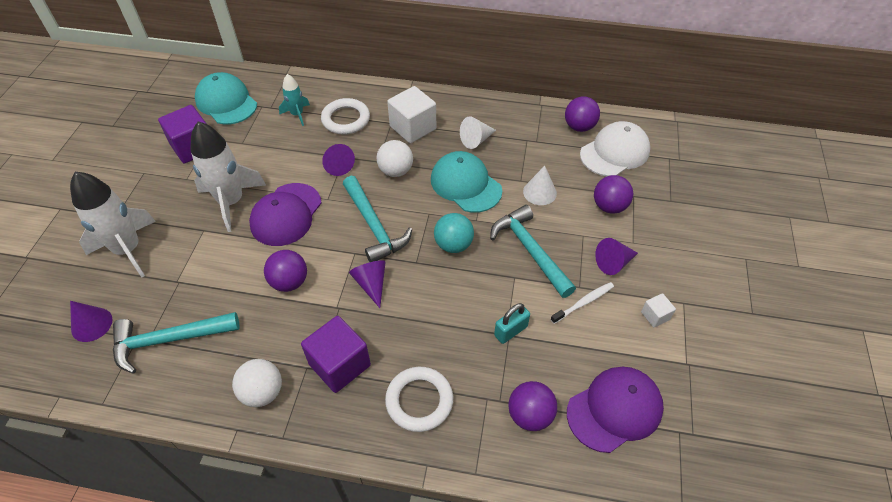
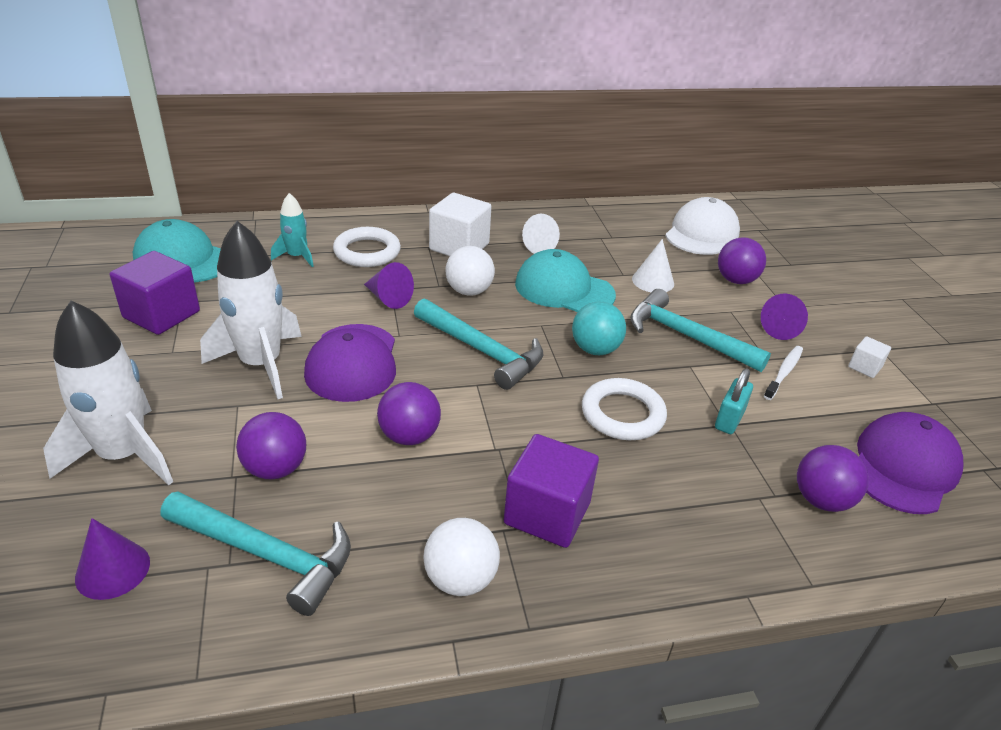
camera: 25 degrees left, 15 degrees down
turquoise hammer [113,312,240,373] -> turquoise hammer turned 120 degrees counterclockwise [160,491,351,616]
purple cone [349,260,386,308] -> none
white ring [385,367,453,432] -> white ring moved to [582,378,667,440]
purple ball [565,96,600,132] -> purple ball moved to [236,412,306,479]

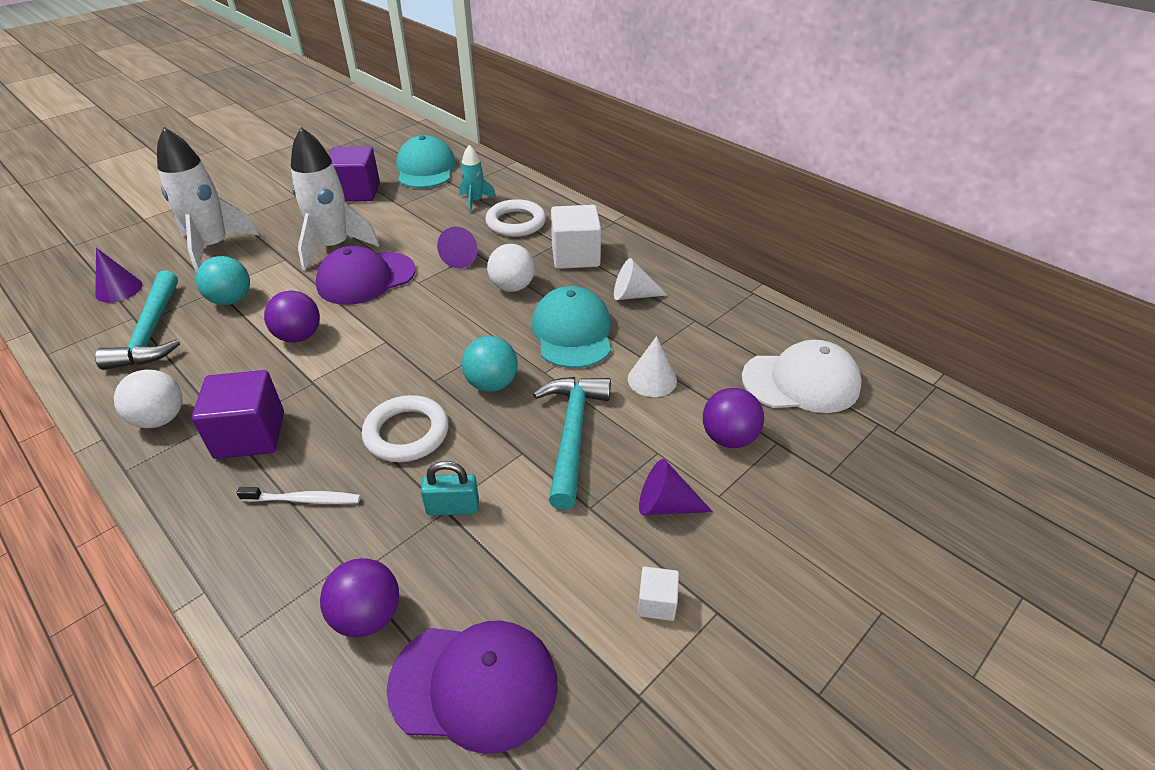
camera: 60 degrees right, 5 degrees up
purple ball [236,412,306,479] -> turquoise ball [196,256,250,305]
turquoise hammer [414,298,543,390] -> none
white toothbrush [764,346,803,400] -> white toothbrush moved to [237,487,361,504]

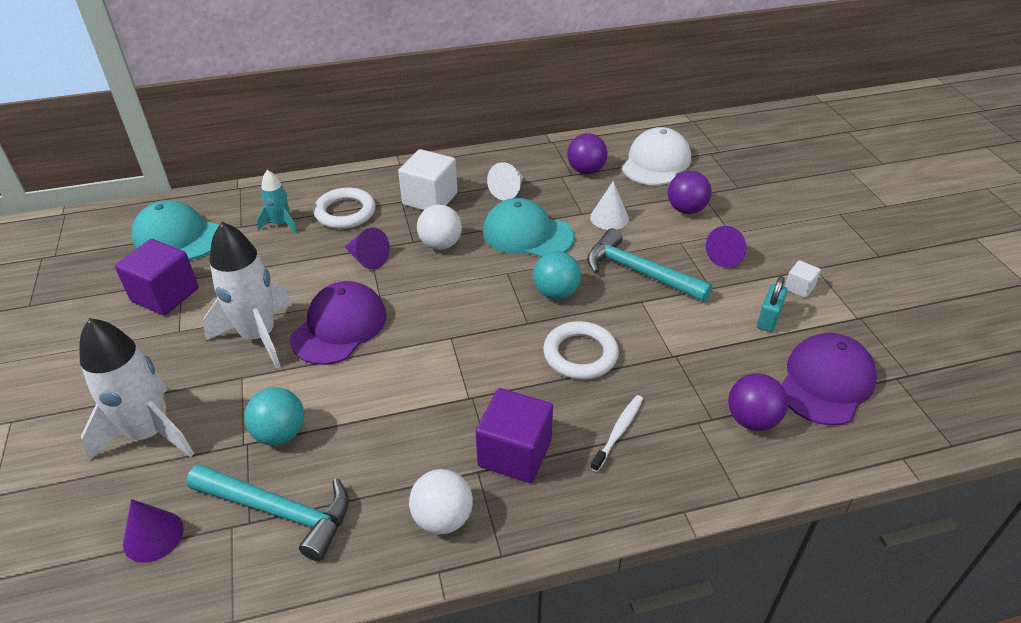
camera: 60 degrees left, 0 degrees up
purple ball [264,291,320,343] -> purple ball moved to [567,133,608,174]
purple cap [316,246,416,305] -> purple cap turned 150 degrees counterclockwise [290,281,387,365]
turquoise padlock [421,461,479,516] -> turquoise padlock moved to [757,276,788,332]

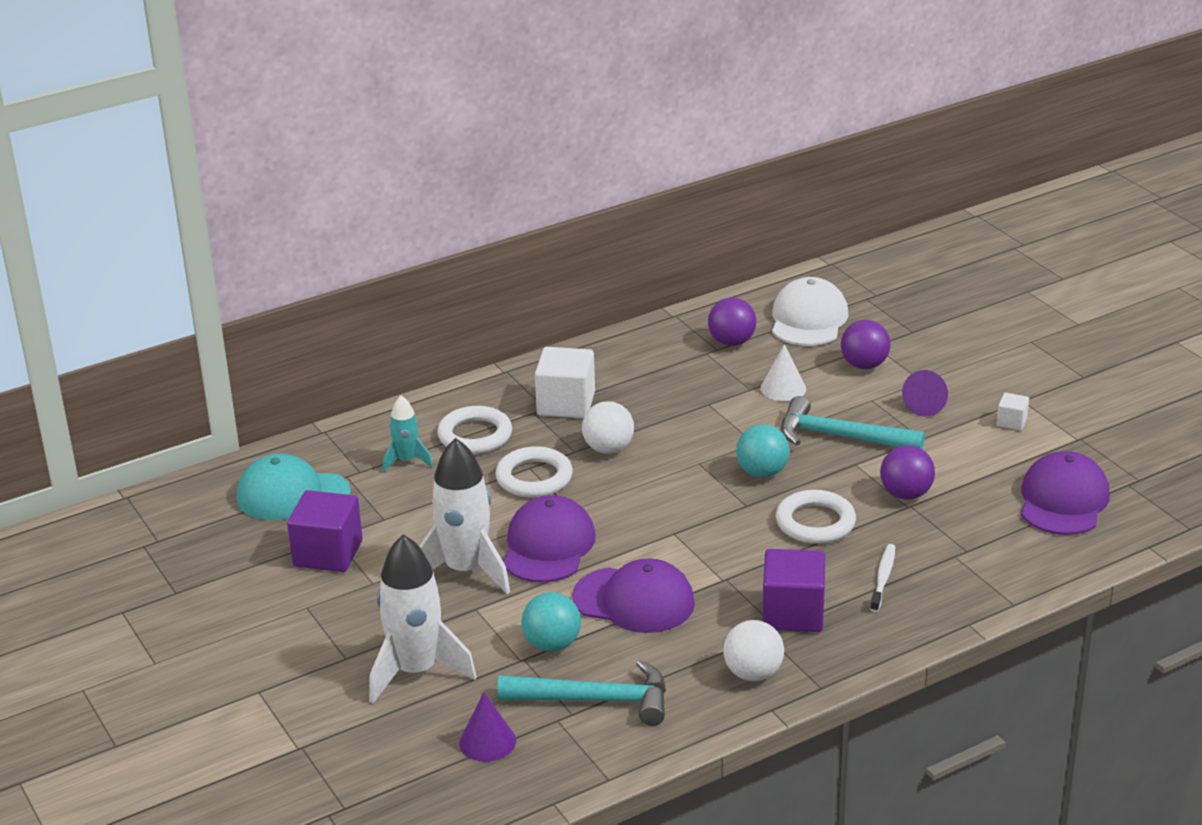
camera: 15 degrees left, 10 degrees down
purple cone [345,227,390,270] -> white ring [495,446,573,497]
turquoise cap [483,198,575,257] -> none
white cone [487,162,523,200] -> none
purple ball [728,373,788,431] -> purple ball moved to [880,445,935,500]
turquoise padlock [757,276,788,332] -> none
none -> purple cap [572,558,695,633]

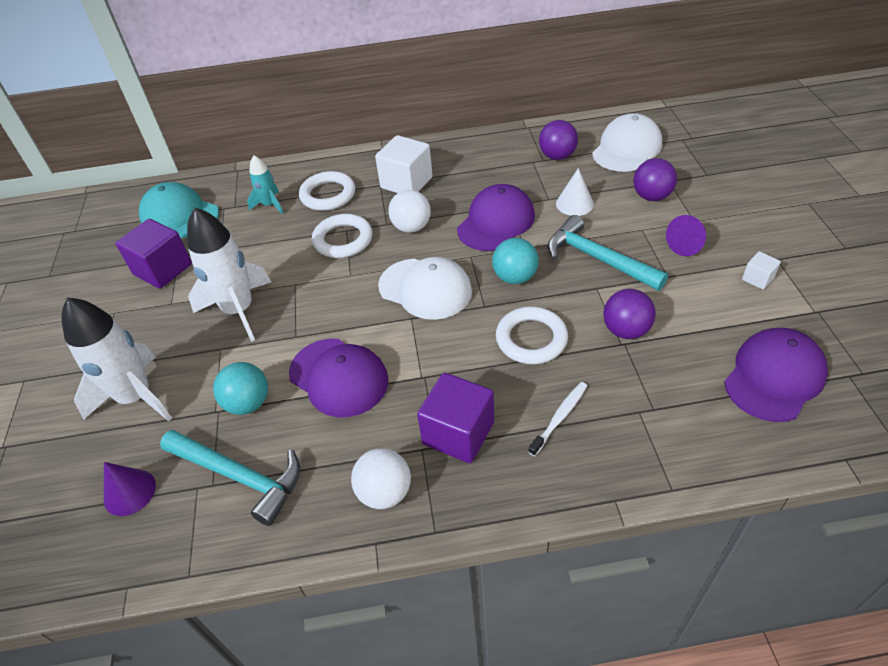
camera: 25 degrees right, 15 degrees up
purple cap [503,495,596,583] -> purple cap moved to [457,184,535,251]
none -> white cap [378,257,472,320]

